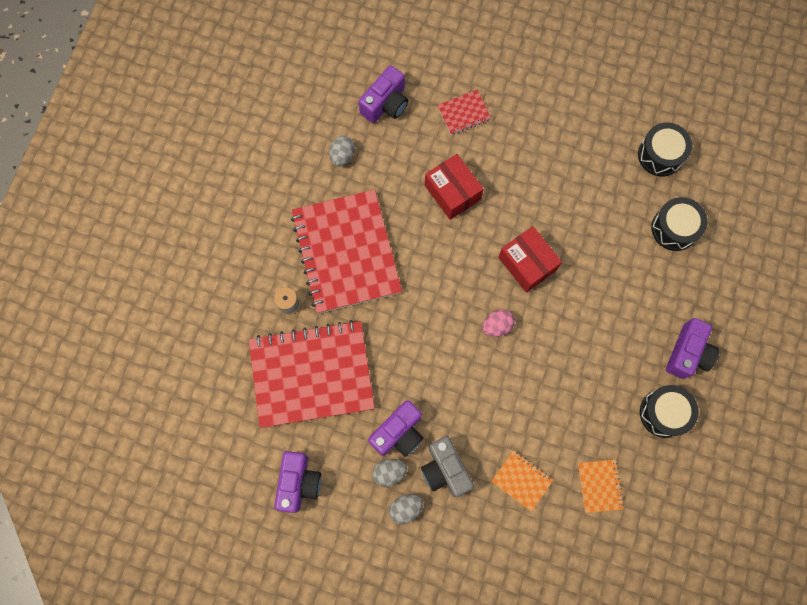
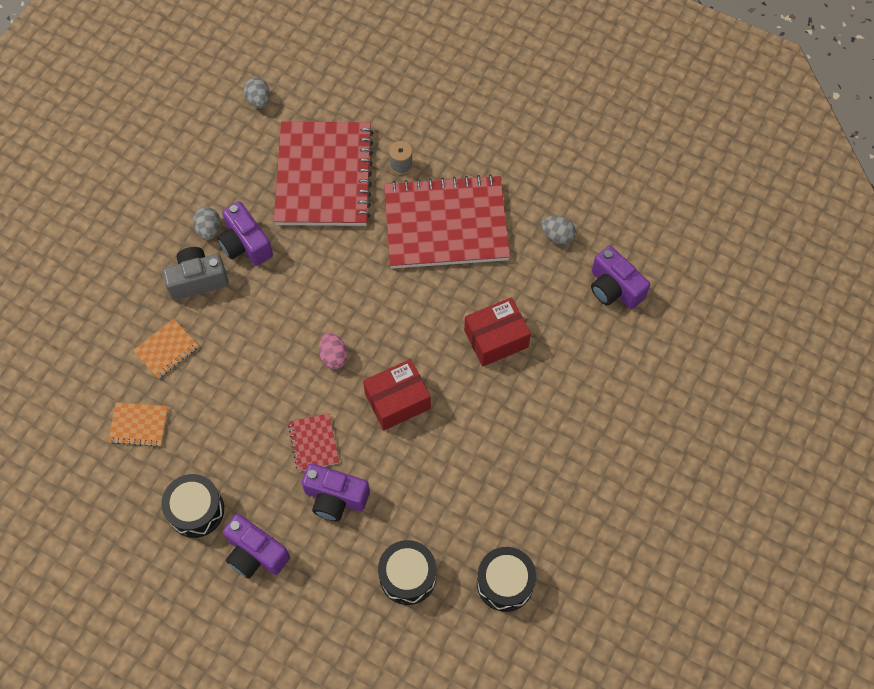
camera: 100 degrees right, 10 degrees down
purple camera [274,451,321,513] -> purple camera moved to [302,463,370,521]
grey egg [389,494,423,524] -> grey egg moved to [244,78,270,108]
red notebook [437,90,491,135] -> red notebook moved to [288,413,339,472]

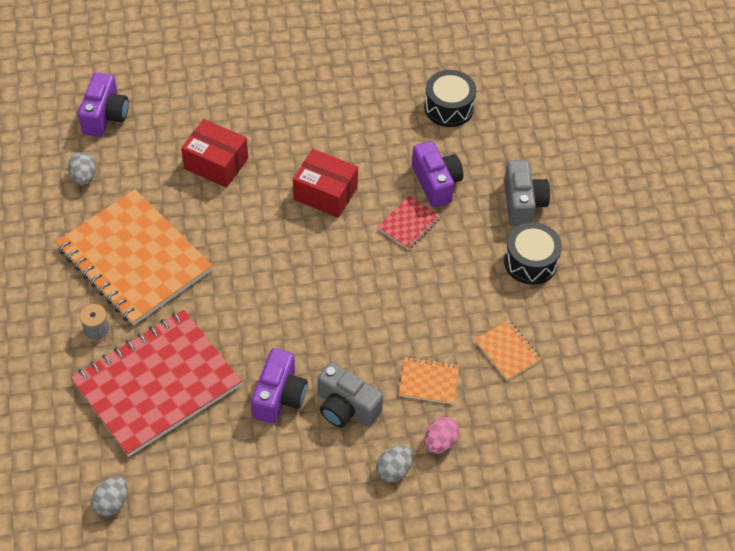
camera: 130 degrees left, 10 degrees down
grey egg [193,207,221,240] -> grey egg moved to [376,445,413,483]
purple camera [223,514,290,579] -> grey camera [504,160,550,226]
pink egg [319,333,348,369] -> pink egg moved to [425,417,459,454]
red notebook [384,174,510,269] -> orange notebook [56,189,213,325]
black drum [477,547,536,612] -> none

